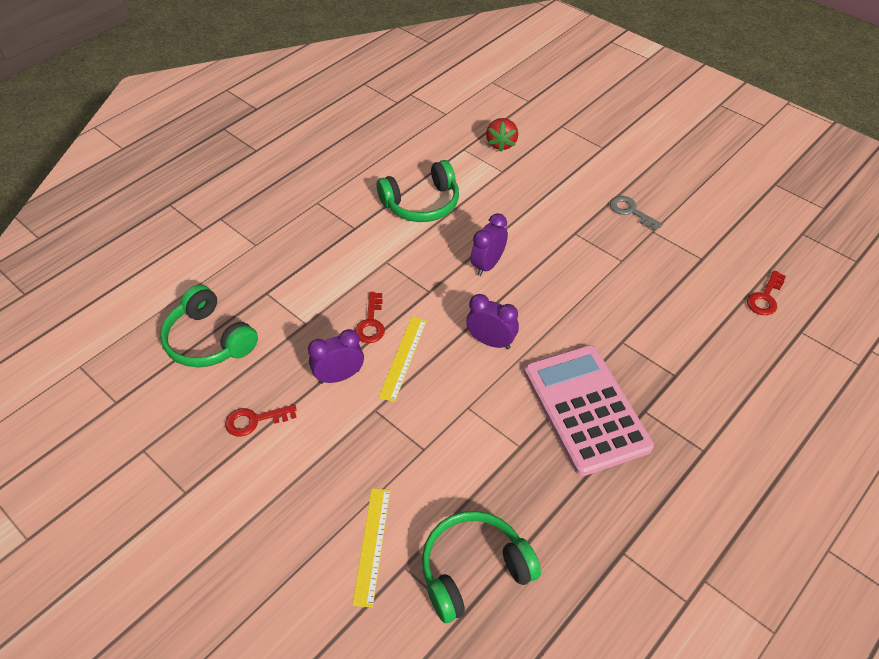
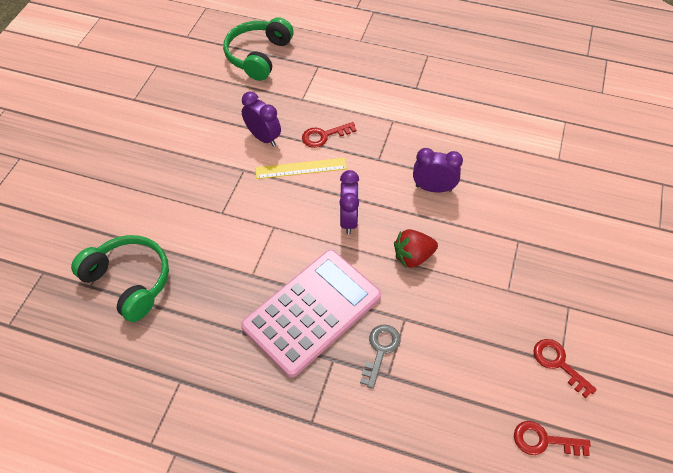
camera: 65 degrees right, 5 degrees up
red key [225,404,297,437] -> red key moved to [533,339,597,398]
yellow ruler [352,488,390,608] -> none
green headphones [377,160,459,222] -> none
red strawberry [486,118,518,152] -> red strawberry moved to [394,229,438,268]
grey key [610,196,663,231] -> grey key moved to [360,324,401,389]

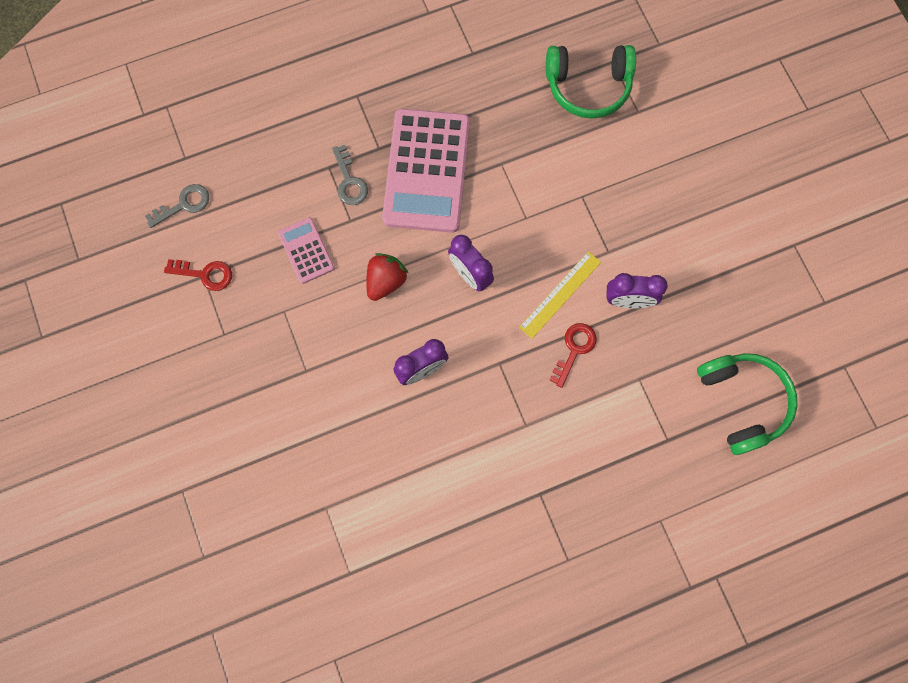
camera: 140 degrees right, 20 degrees up
red key [514,421,591,456] -> grey key [145,184,209,228]
none -> pink calculator [278,217,335,284]

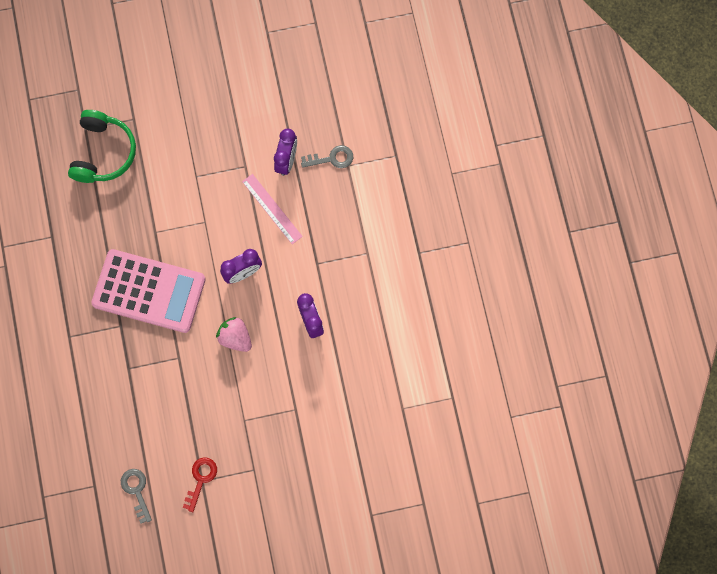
camera: 80 degrees left, 0 degrees up
pink calculator [278,217,335,284] -> none
grey key [332,145,368,205] -> grey key moved to [301,145,353,168]
red strawberry [366,253,408,301] -> pink strawberry [216,317,252,352]
yellow ruler [519,251,601,339] -> pink ruler [242,174,303,244]
red key [549,323,597,388] -> none
green headphones [697,353,797,455] -> none

